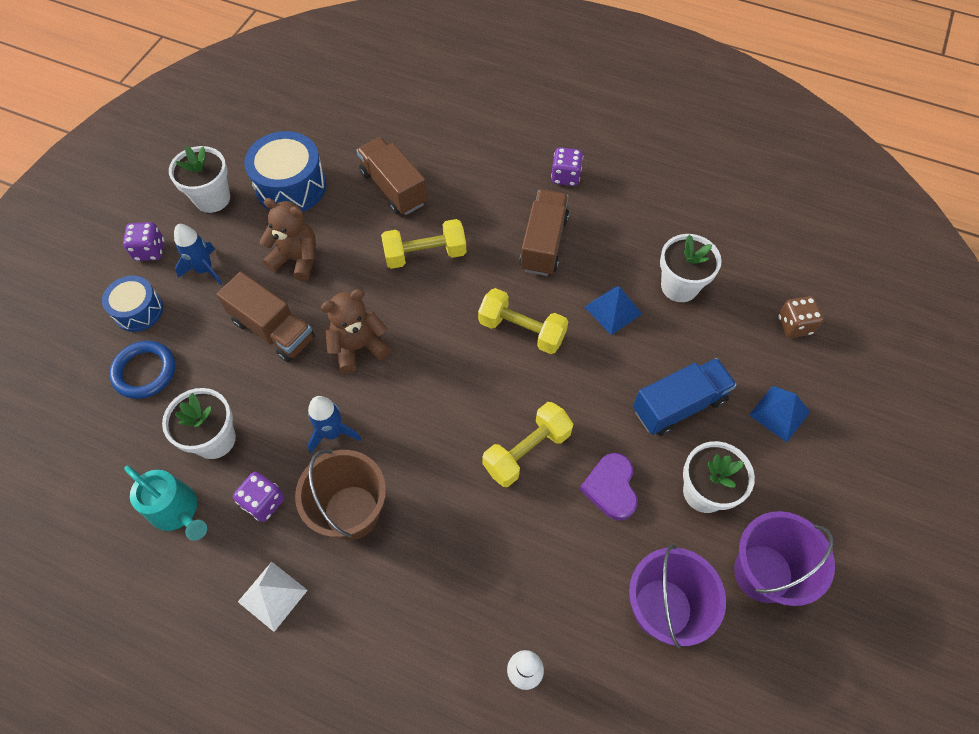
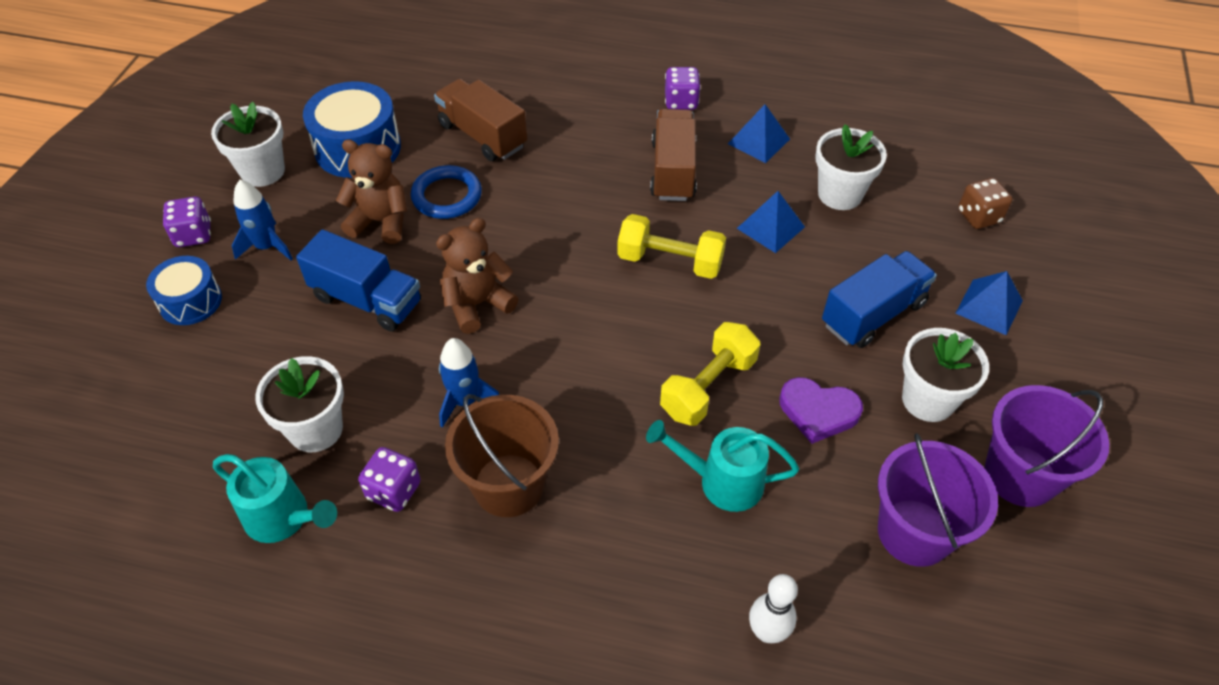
camera: 10 degrees left, 10 degrees down
blue ring [109,341,175,399] -> blue ring moved to [411,165,482,219]
brown truck [216,272,315,362] -> blue truck [296,229,421,332]
white pyramid [238,562,308,632] -> none
yellow dumbbell [381,219,466,269] -> none
purple heart [580,453,638,521] -> purple heart turned 60 degrees counterclockwise [780,377,863,444]
none -> turquoise watering can [646,420,799,512]
none -> blue pyramid [728,104,790,163]

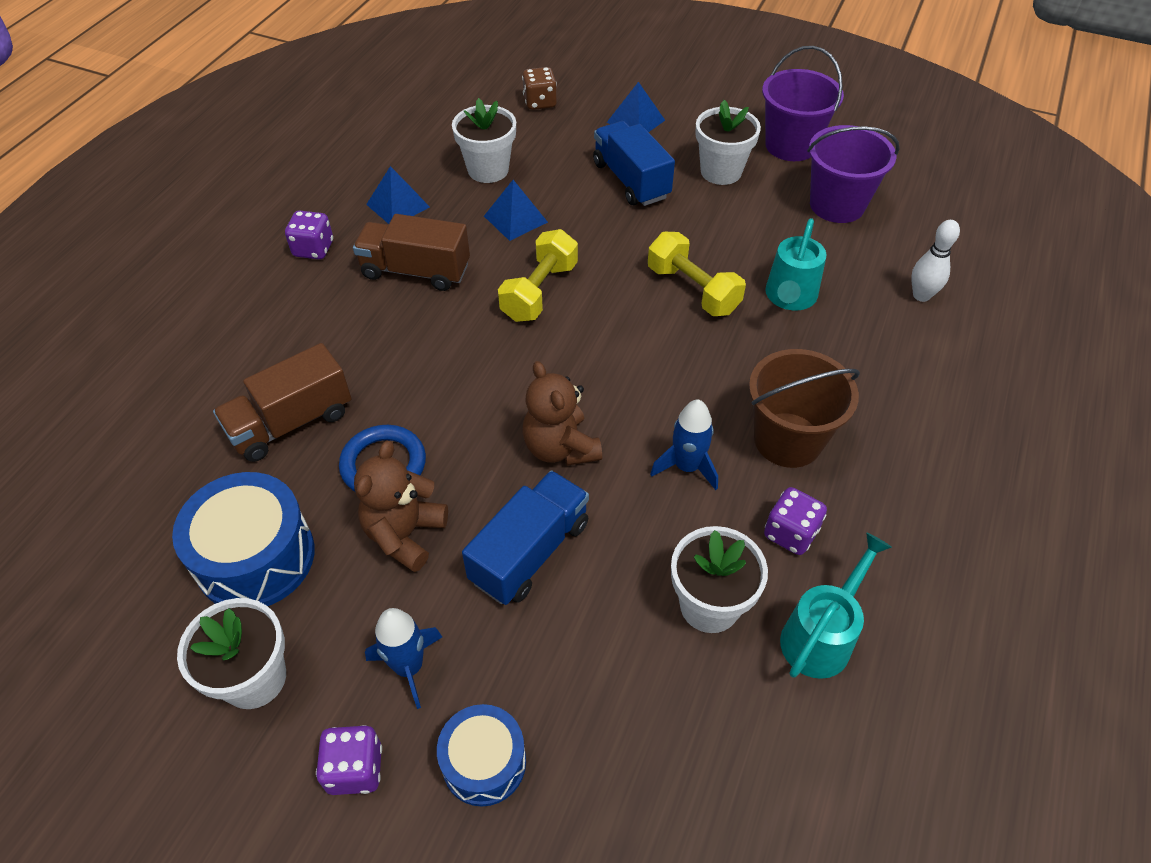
camera: 80 degrees left, 0 degrees up
purple heart [780,377,863,444] -> none

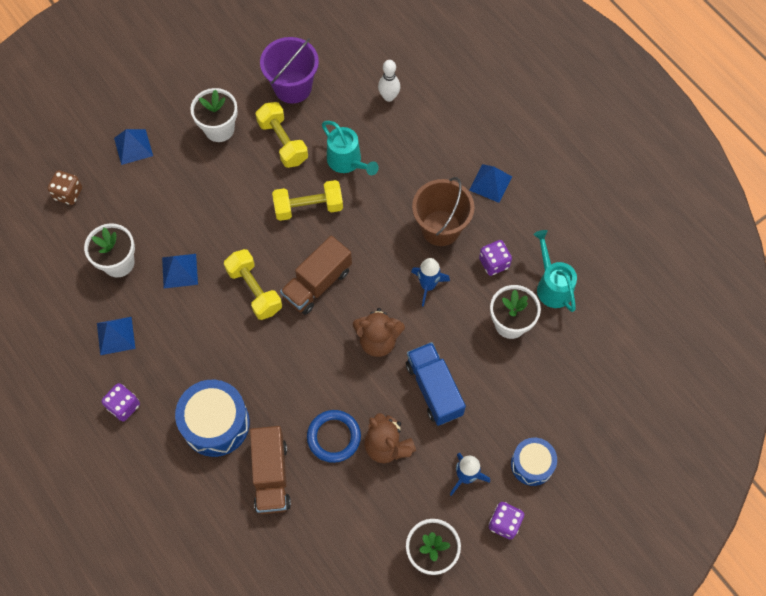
camera: 60 degrees left, 15 degrees up
blue drum [172,472,315,606] -> blue drum moved to [175,380,250,457]
brown truck [353,214,470,291] -> brown truck moved to [280,235,352,315]
blue truck [593,121,675,206] -> none
purple bucket [762,46,844,161] -> none
none -> yellow dumbbell [256,102,308,168]
none -> blue pyramid [469,164,512,203]

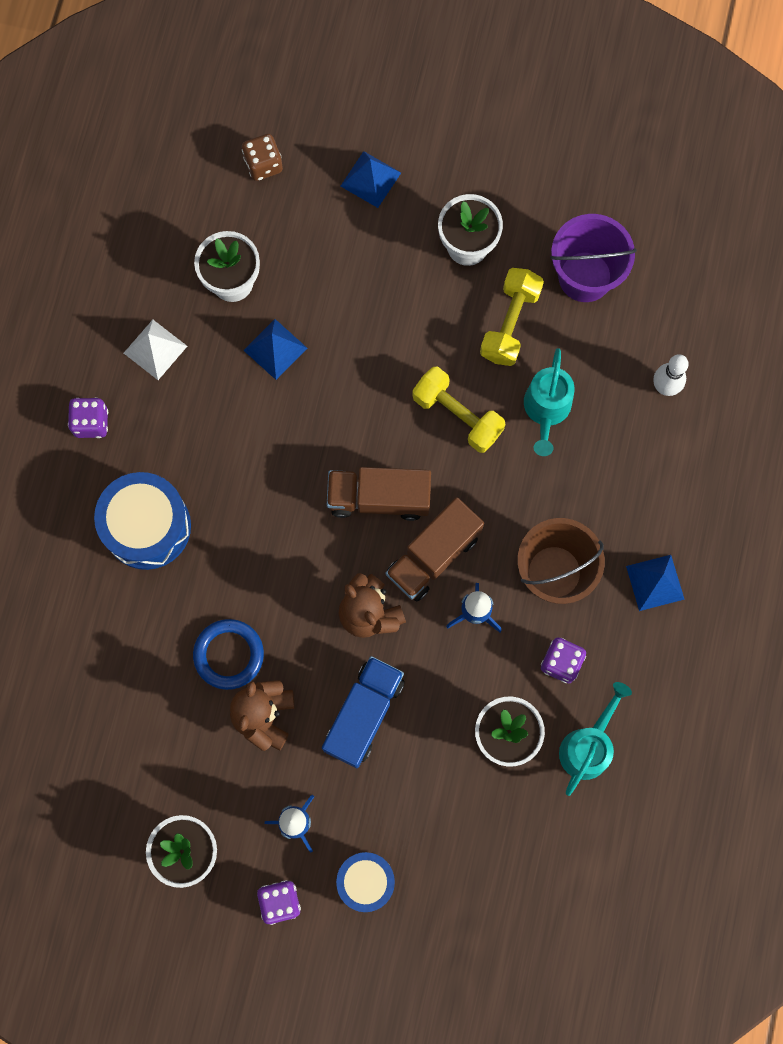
camera: 50 degrees right, 10 degrees up
blue pyramid [97,317,135,355] -> white pyramid [124,320,187,380]
yellow dumbbell [224,249,282,320] -> none
brown truck [250,426,291,514] -> brown truck moved to [386,497,484,601]

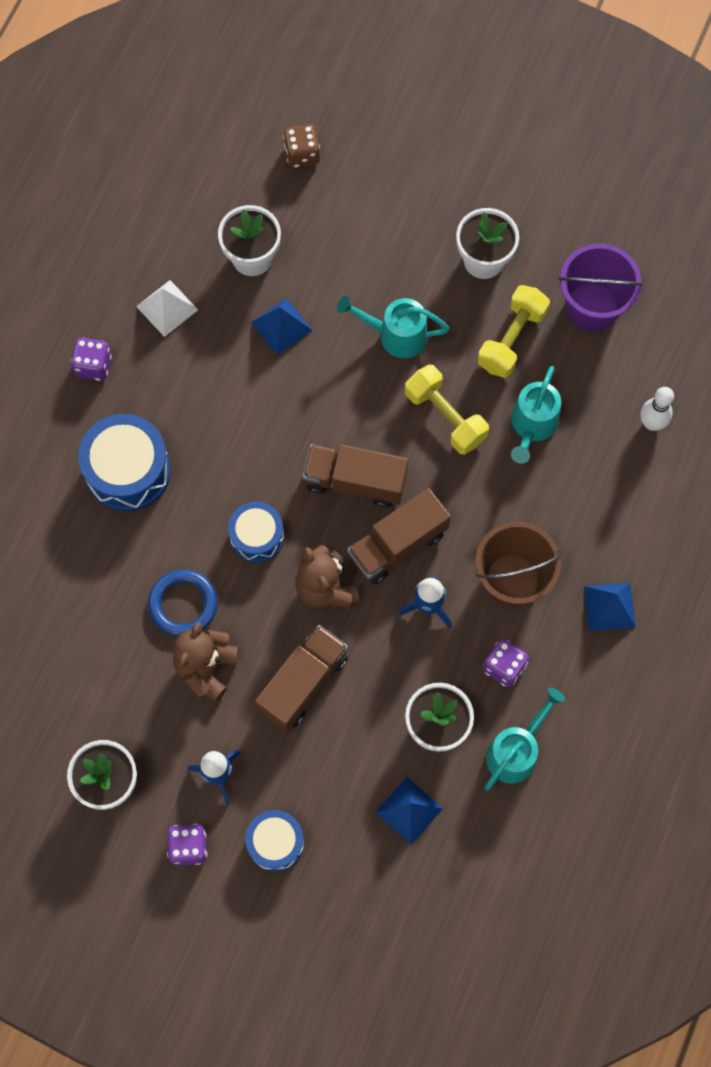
camera: 10 degrees right, 5 degrees down
blue truck [322,656,405,768] -> brown truck [255,625,348,731]
blue pyramid [341,151,401,208] -> blue pyramid moved to [375,777,443,845]
none -> blue drum [228,502,284,562]
none -> turquoise watering can [337,296,449,358]

